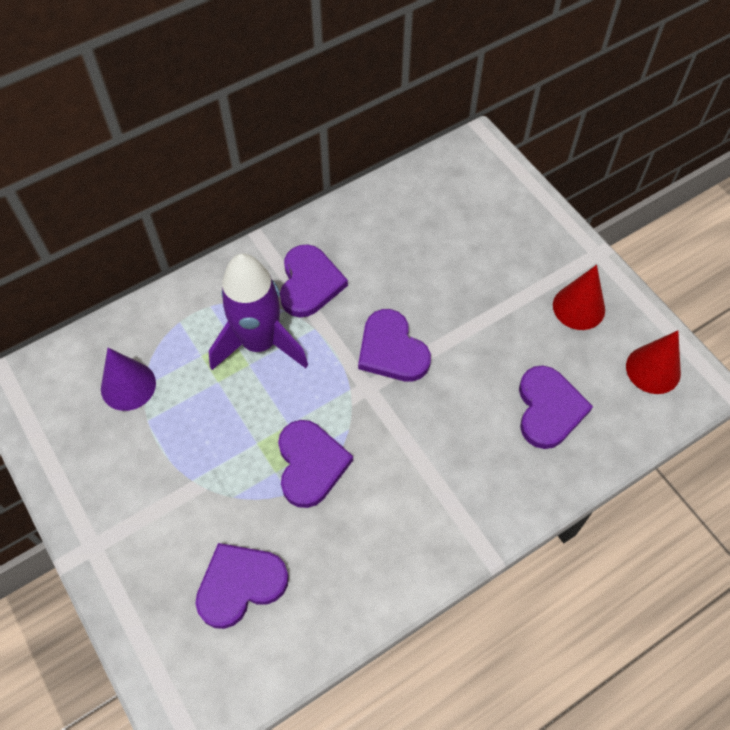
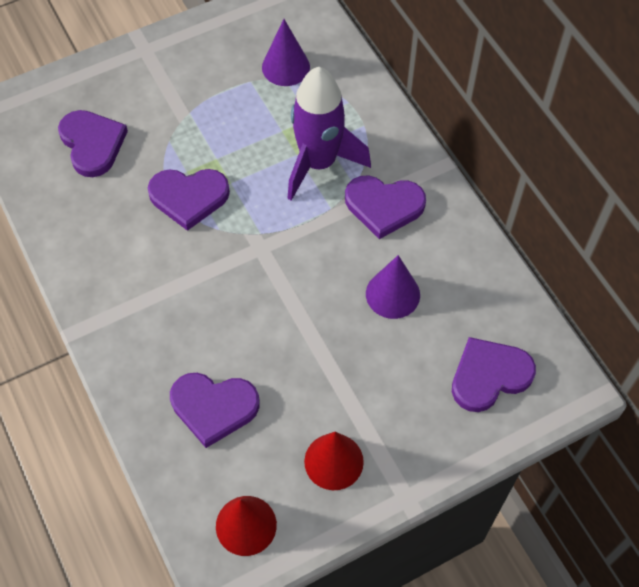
camera: 95 degrees right, 0 degrees up
purple heart [358,309,431,382] -> purple heart moved to [452,337,536,412]
none -> purple cone [366,255,420,319]

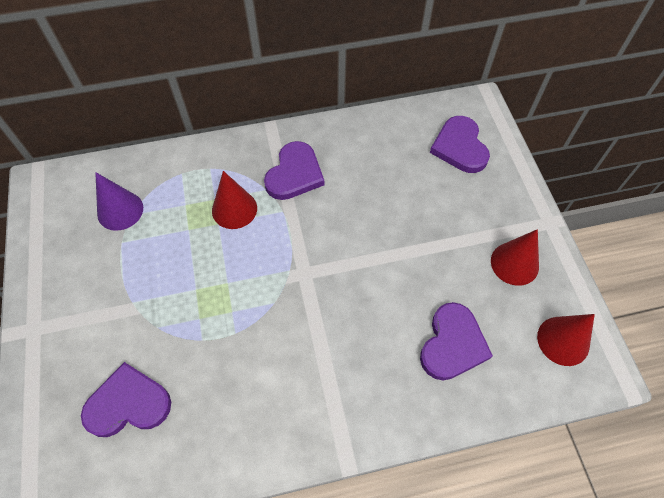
camera: 75 degrees left, 0 degrees up
purple heart [148,169,230,231] -> none
purple rocket [287,67,371,201] -> red cone [212,171,257,229]
purple cone [366,255,420,319] -> none

